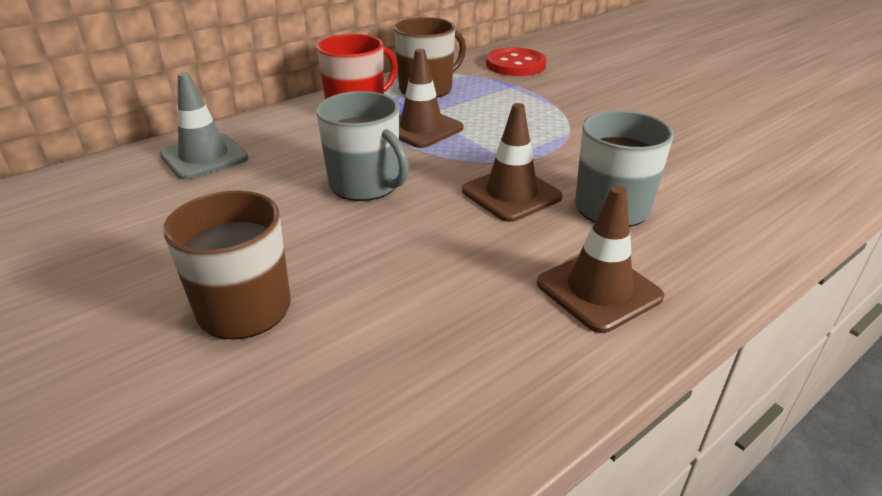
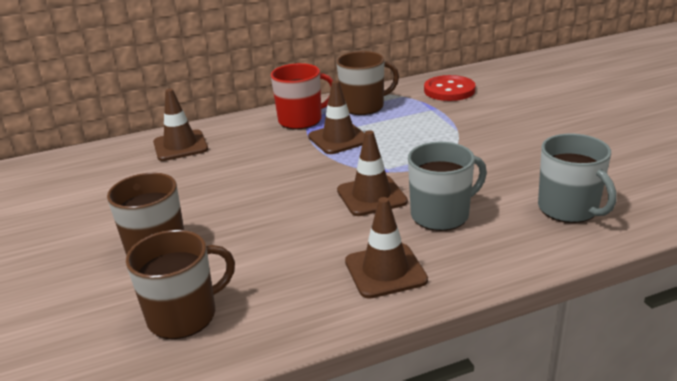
camera: 20 degrees right, 5 degrees down
grey traffic cone [159,72,248,180] -> brown traffic cone [153,89,208,161]
grey mug [316,91,409,201] -> grey mug moved to [538,134,616,223]
none -> brown mug [126,230,235,339]

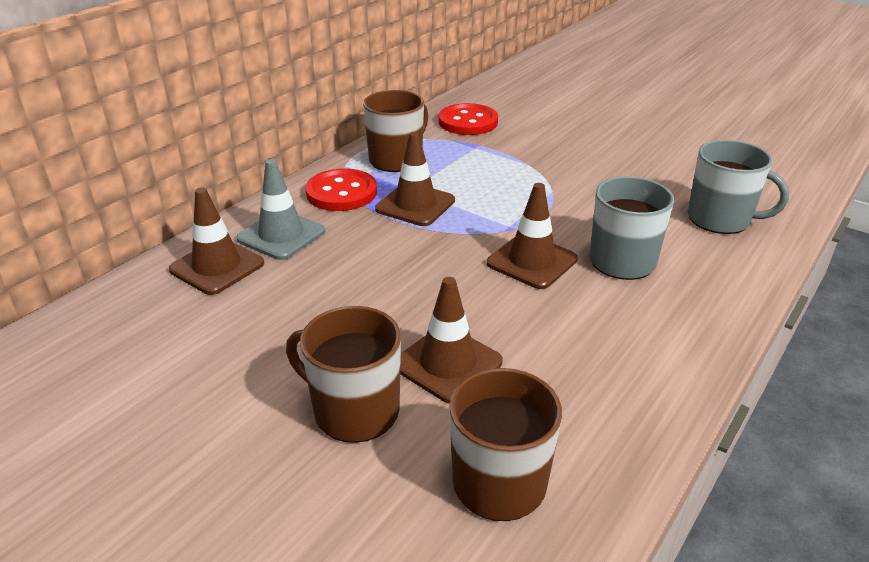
camera: 35 degrees left, 5 degrees up
red mug [271,63,334,129] -> red button [305,169,377,211]
brown traffic cone [345,197,428,299] -> brown traffic cone moved to [400,277,503,403]
none -> grey traffic cone [236,159,325,260]

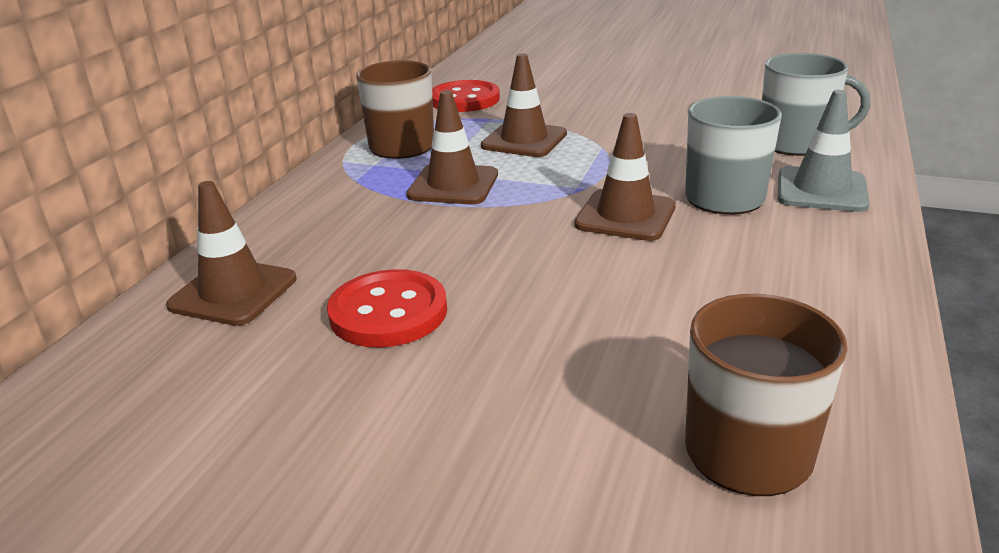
camera: 15 degrees left, 5 degrees down
grey traffic cone [236,159,325,260] -> grey traffic cone moved to [778,90,870,212]
brown mug [286,306,401,443] -> none
red button [305,169,377,211] -> red button moved to [327,269,447,348]
brown traffic cone [400,277,503,403] -> brown traffic cone moved to [481,53,567,157]

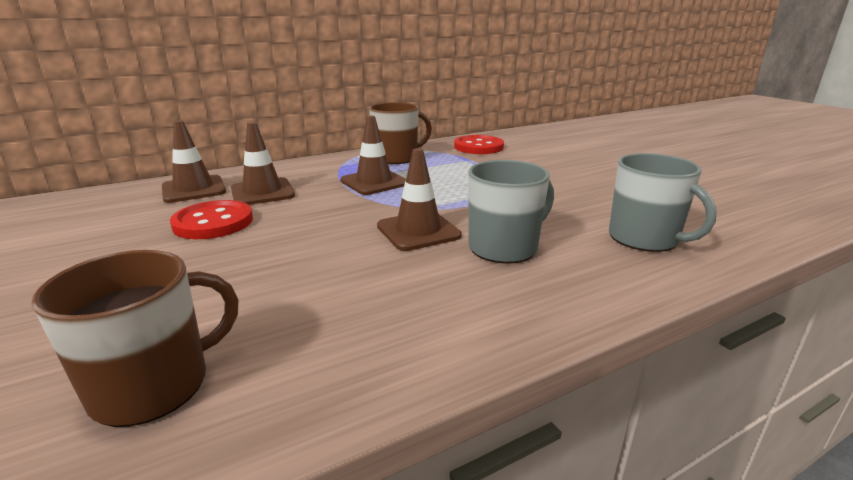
camera: 40 degrees right, 5 degrees down
brown traffic cone [481,53,567,157] -> brown traffic cone moved to [231,122,295,205]
grey traffic cone [778,90,870,212] -> none

